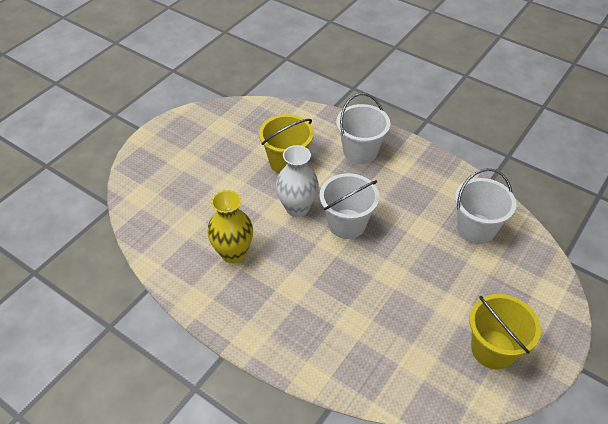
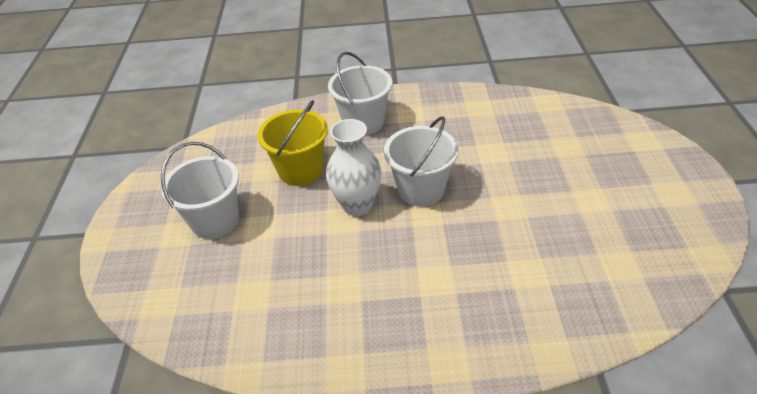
camera: 35 degrees left, 5 degrees down
yellow vase [207,190,253,263] -> none
white bucket [455,168,516,244] -> white bucket moved to [161,142,239,239]
yellow bucket [469,294,541,370] -> none

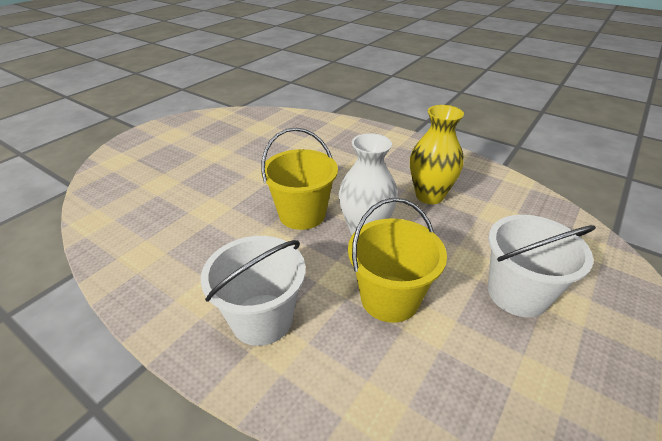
camera: 145 degrees left, 5 degrees down
white bucket [384,116,458,207] -> yellow bucket [261,128,338,230]
none -> yellow vase [410,105,464,204]

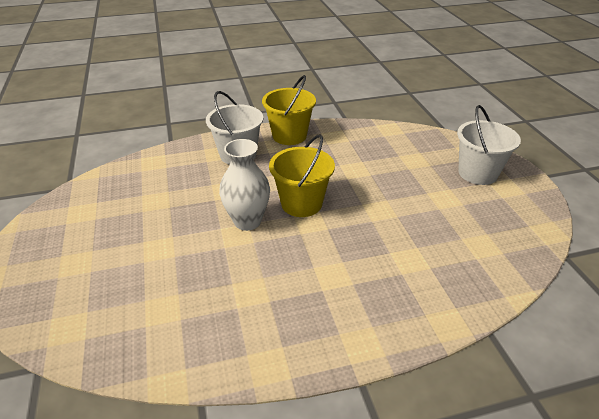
camera: 130 degrees right, 0 degrees up
yellow bucket [348,198,447,323] -> yellow bucket moved to [262,75,316,145]
yellow vase [410,105,464,204] -> none
white bucket [488,215,596,317] -> white bucket moved to [457,105,521,185]

